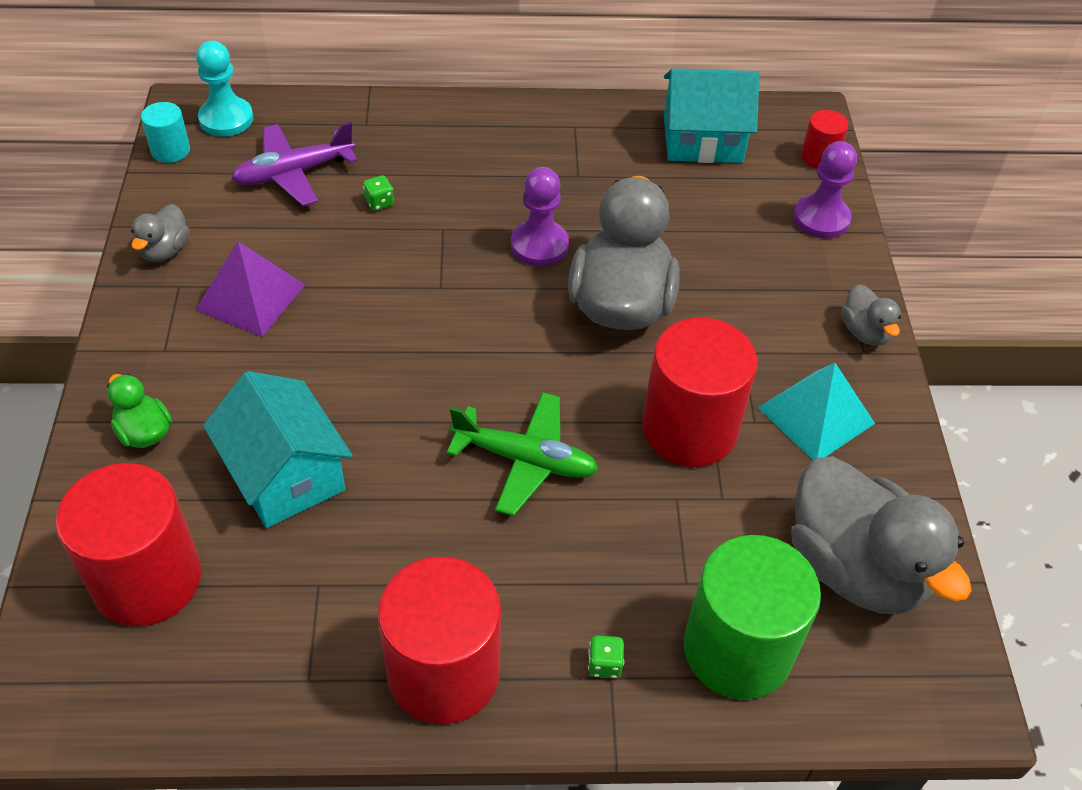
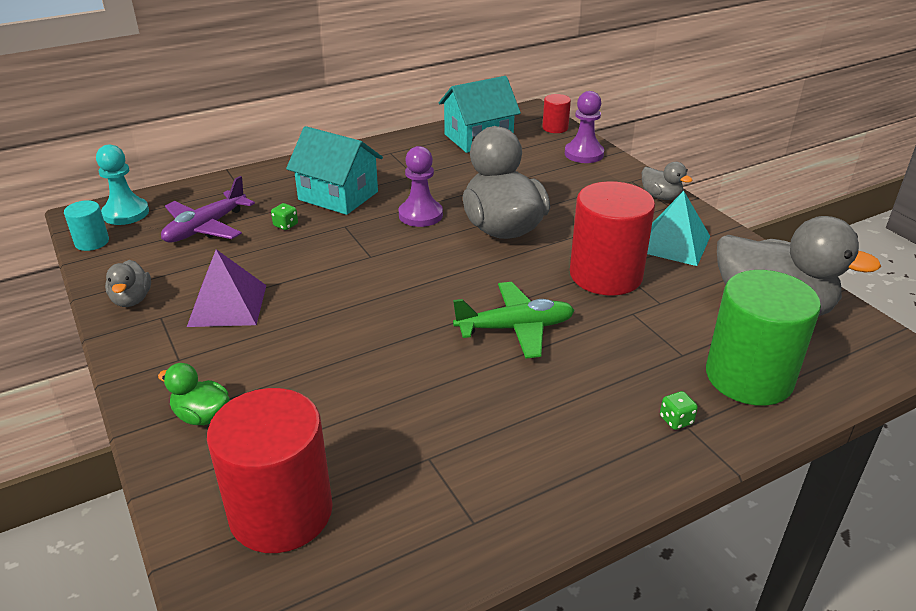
camera: 25 degrees left, 15 degrees down
turquoise house [203,371,353,528] -> turquoise house moved to [286,126,383,215]
red cylinder [378,557,501,724] -> none

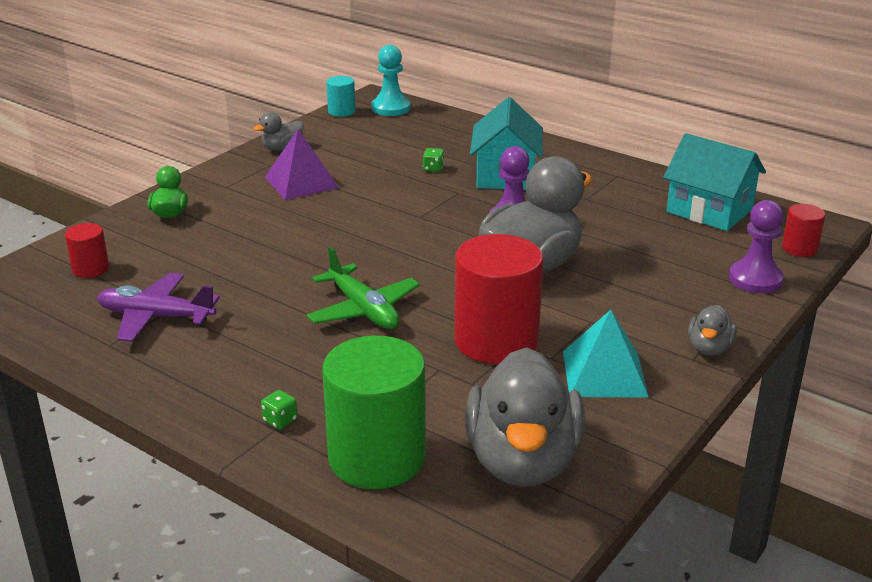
camera: 65 degrees right, 5 degrees down
purple plane [161,176,255,242] -> purple plane moved to [97,273,220,342]
red cylinder [207,388,333,553] -> red cylinder [65,223,109,278], size x0.48

